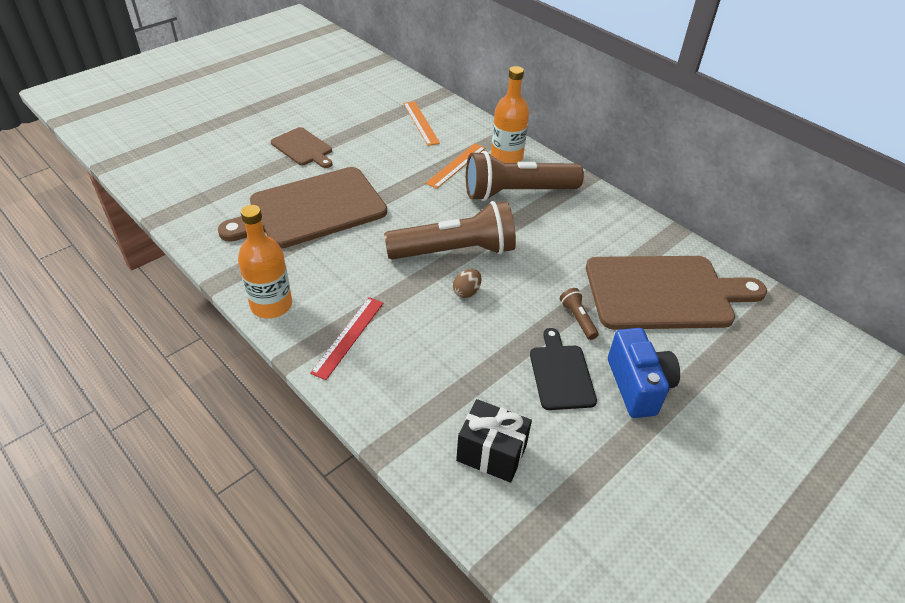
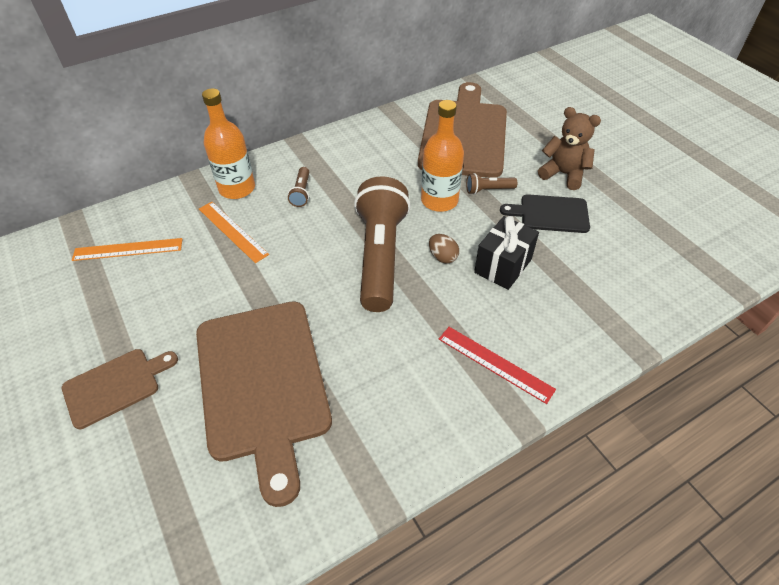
camera: 75 degrees left, 5 degrees up
orange bottle [238,205,292,318] -> orange bottle moved to [421,100,464,212]
black gift [456,399,532,483] -> black gift moved to [474,216,539,290]
brown flashlight [466,151,584,201] -> brown flashlight [288,167,309,207], size x0.40
blue camera [608,328,680,418] -> brown teddy bear [538,107,601,190]

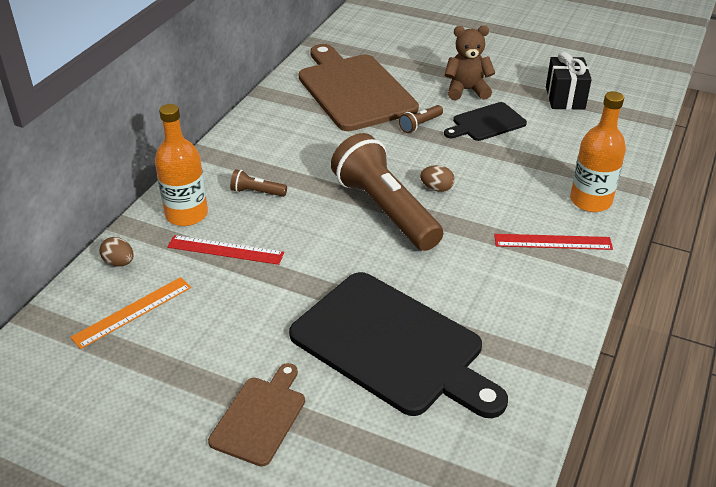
camera: 35 degrees left, 10 degrees down
brown cutting board [196,301,332,507] -> black cutting board [289,272,508,418]
orange ruler [199,202,269,263] -> red ruler [167,235,284,265]
brown flashlight [288,167,309,207] -> brown flashlight turned 135 degrees clockwise [230,169,287,197]
orange bottle [421,100,464,212] -> orange bottle moved to [570,91,626,212]
black gift [474,216,539,290] -> black gift moved to [546,51,592,110]
none -> brown egg [99,237,134,267]

